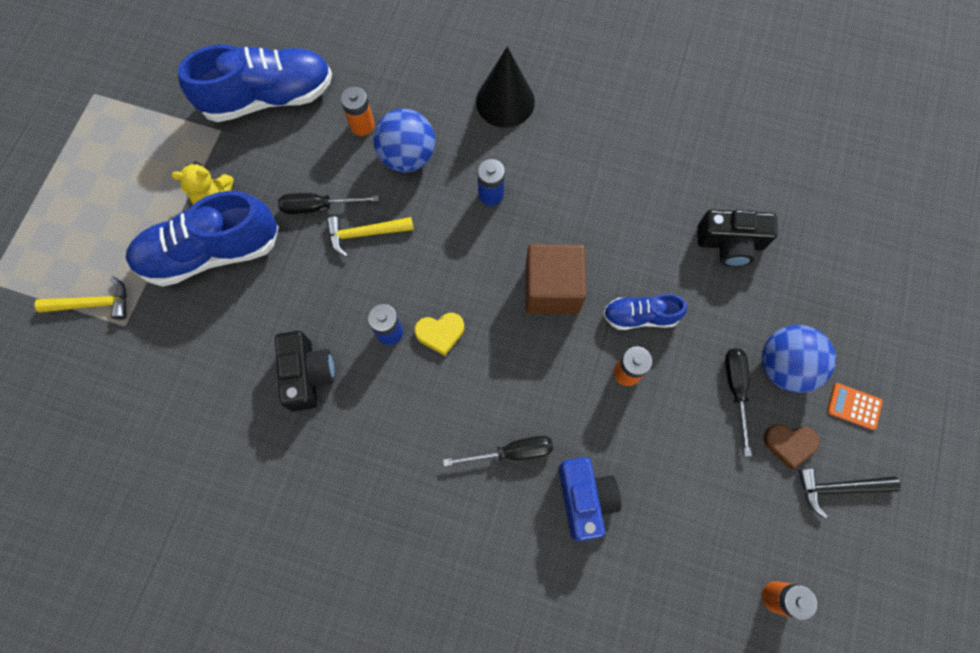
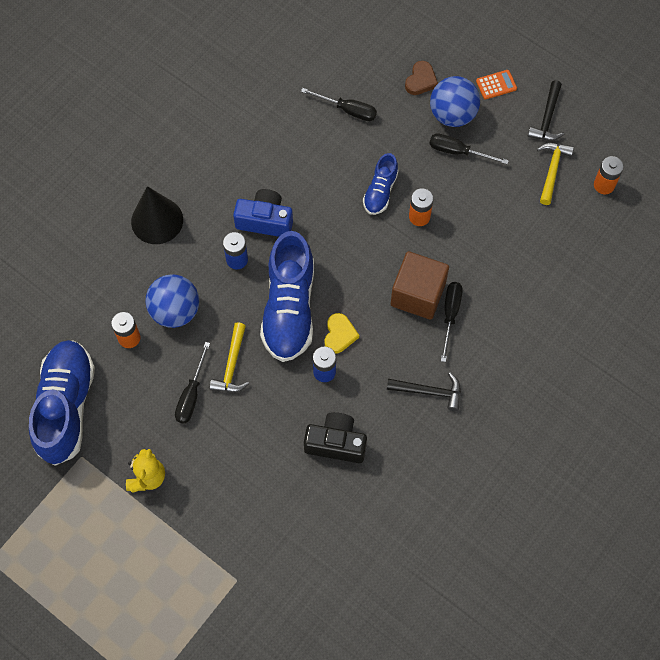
camera: 70 degrees left, 5 degrees down
yellow hammer [34,276,127,320] -> yellow hammer moved to [537,143,574,205]
blue shoe [126,191,279,287] -> blue shoe moved to [260,231,314,362]
brown cube [525,244,586,314] -> brown cube moved to [391,251,449,320]
blue camera [558,457,622,541] -> blue camera moved to [233,189,293,237]
black camera [697,210,778,267] -> black screwdriver [301,88,377,121]
brown heart [763,424,820,469] -> brown heart moved to [405,61,438,95]
orange calculator [827,383,883,430] -> orange calculator turned 150 degrees counterclockwise [476,70,517,100]
none -> black hammer [387,373,461,411]

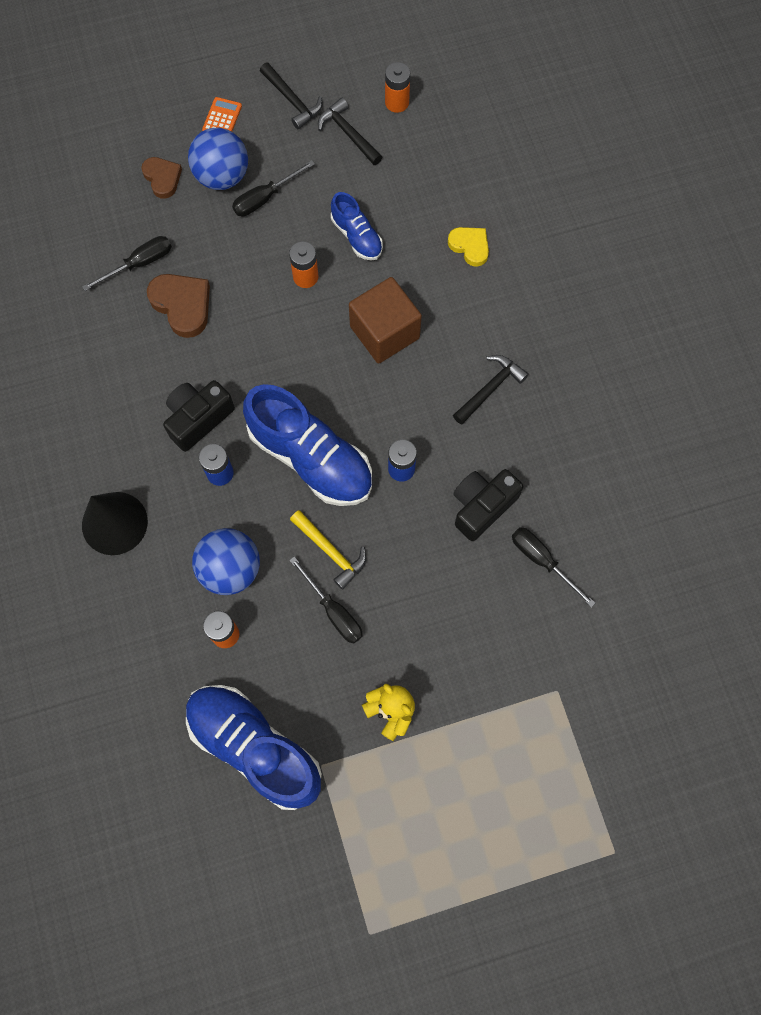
camera: 55 degrees left, 5 degrees up
blue camera [233,189,293,237] -> black camera [163,380,235,452]
yellow heart [325,313,359,354] -> yellow heart moved to [448,227,489,267]
blue shoe [363,153,399,215] -> blue shoe moved to [331,192,383,260]
black screwdriver [441,282,463,362] -> black screwdriver moved to [512,527,595,607]
yellow hammer [537,143,574,205] -> black hammer [318,98,382,165]
none -> brown heart [147,274,210,338]

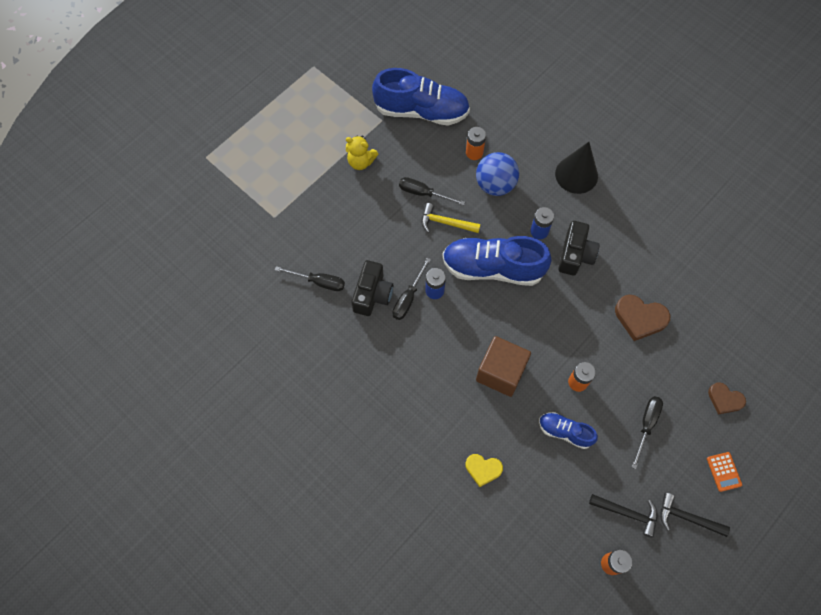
camera: 150 degrees right, 5 degrees down
black screwdriver [82,236,172,291] -> black screwdriver moved to [392,258,431,320]
blue ball [188,128,248,190] -> none
black hammer [453,355,529,425] -> none

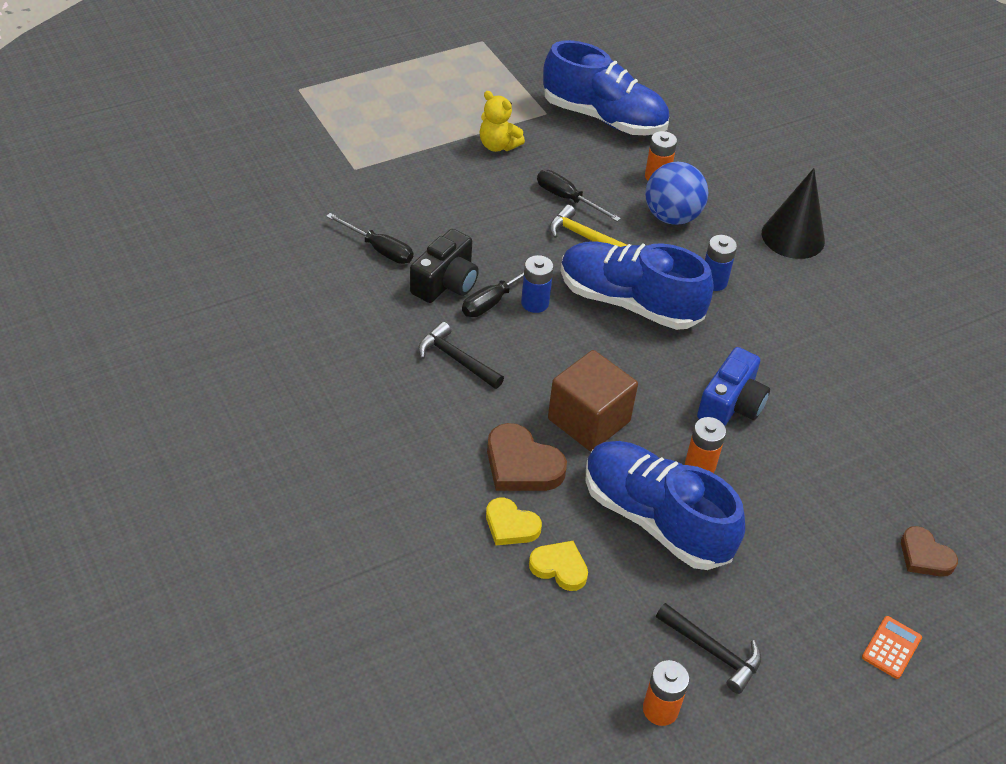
camera: 15 degrees right, 20 degrees down
blue shoe [539,412,598,449] -> blue shoe [586,441,745,570], size x1.93
black camera [558,221,599,276] -> none
brown heart [615,295,670,341] -> brown heart moved to [487,423,567,491]
black screwdriver [632,396,663,469] -> none
black hammer [660,493,730,537] -> black hammer moved to [418,322,504,389]
orange calculator [707,452,742,492] -> orange calculator turned 150 degrees counterclockwise [862,616,922,679]
none -> yellow heart [529,541,588,591]
none -> blue camera [697,347,770,426]

